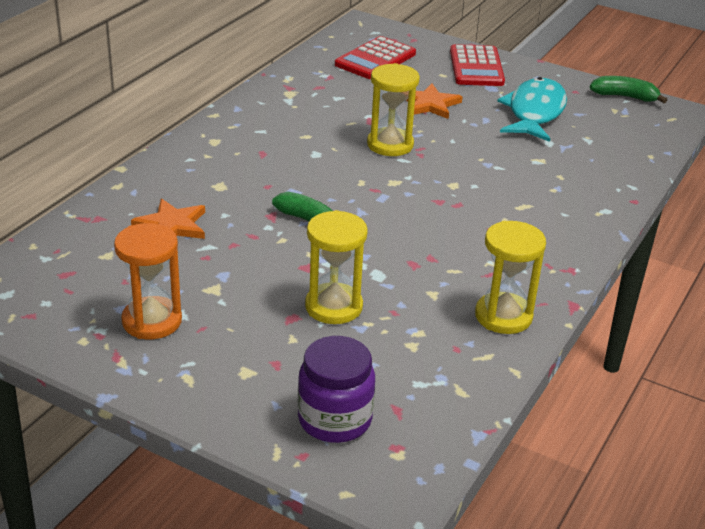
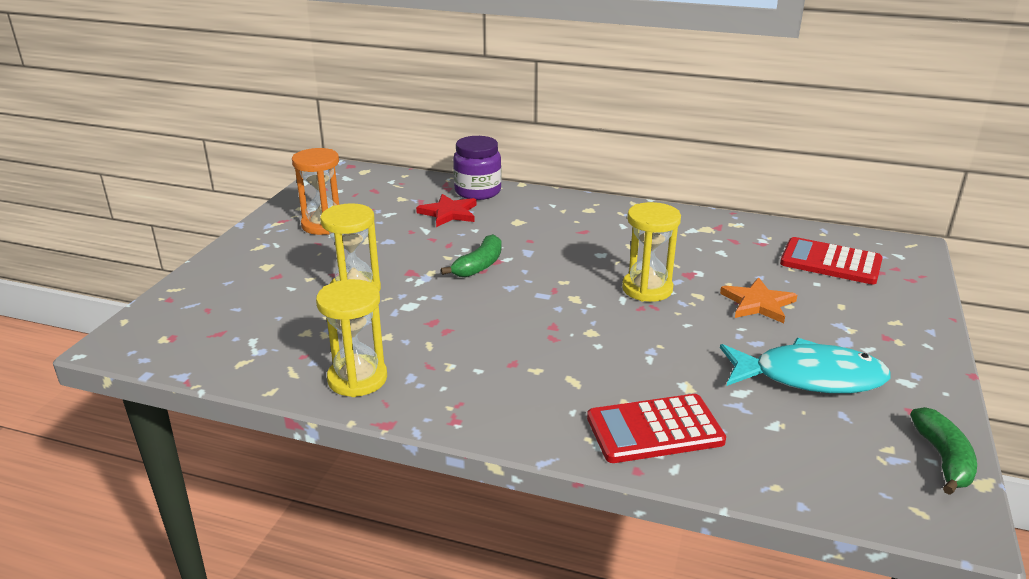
camera: 80 degrees right, 5 degrees down
orange star [131,199,205,239] -> red star [416,194,477,227]
purple jar [298,336,375,443] -> purple jar moved to [453,136,501,200]
red calculator [450,44,505,86] -> red calculator moved to [587,394,726,463]

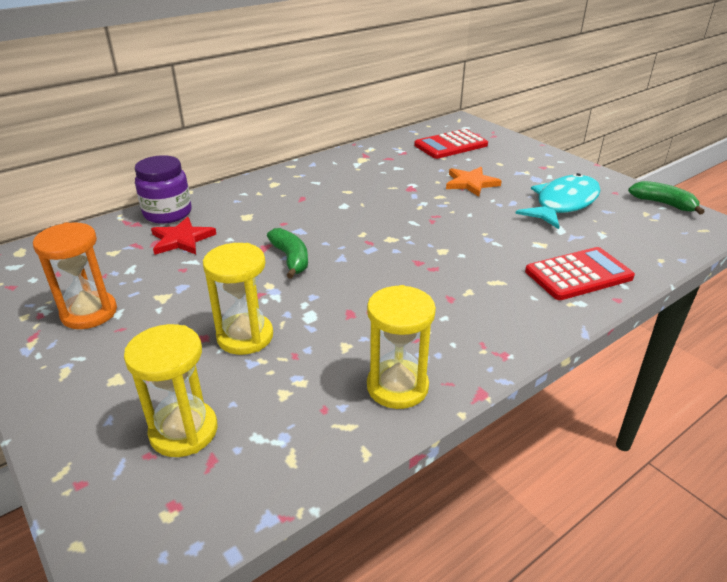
camera: 55 degrees left, 5 degrees up
red calculator [587,394,726,463] -> red calculator turned 135 degrees counterclockwise [525,247,635,300]
yellow hourglass [622,202,681,302] -> yellow hourglass moved to [124,324,217,457]

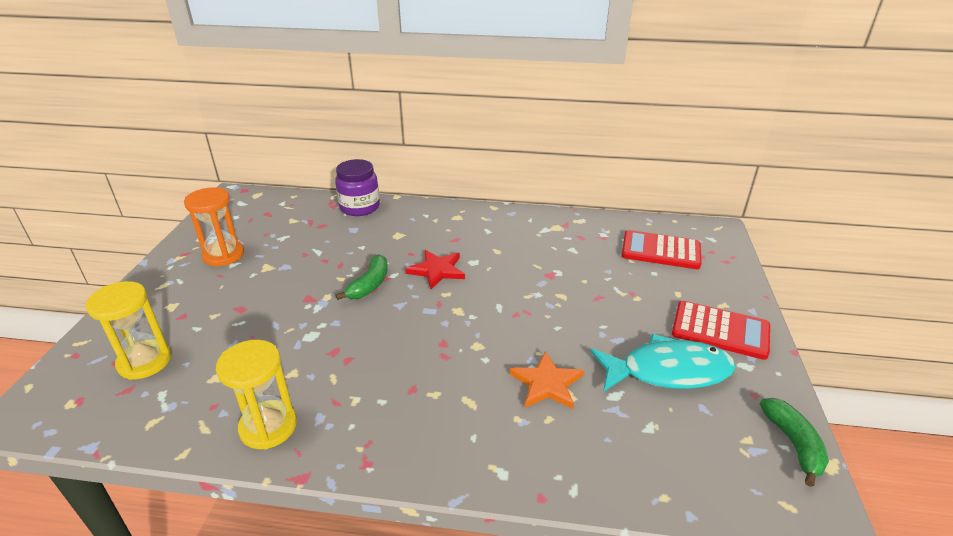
camera: 45 degrees right, 0 degrees up
red star [151,217,216,255] -> red star moved to [406,250,465,289]
yellow hourglass [203,243,273,355] -> none
orange star [446,167,502,197] -> orange star moved to [510,351,584,409]
red calculator [525,247,635,300] -> red calculator moved to [672,301,770,360]

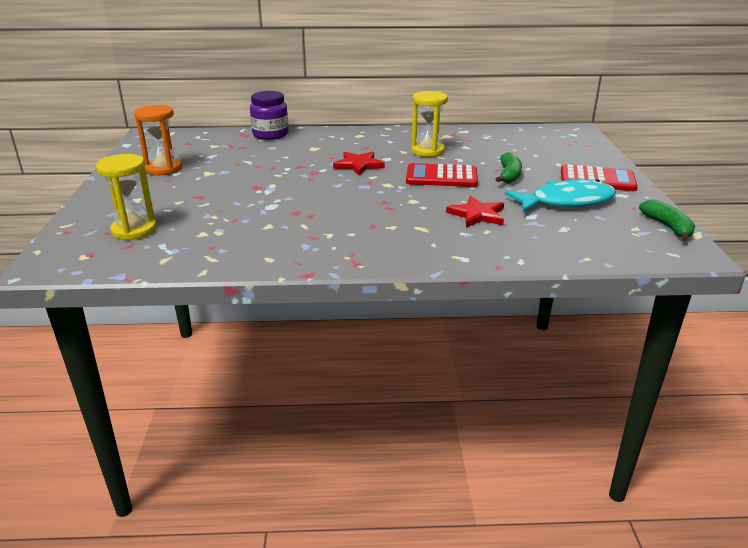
camera: 10 degrees left, 5 degrees down
yellow hourglass [216,340,297,449] -> yellow hourglass moved to [411,91,448,157]
green banana [336,254,388,300] -> green banana moved to [496,152,522,183]
orange star [510,351,584,409] -> red star [446,196,504,227]
red calculator [621,230,702,269] -> red calculator moved to [406,163,478,187]

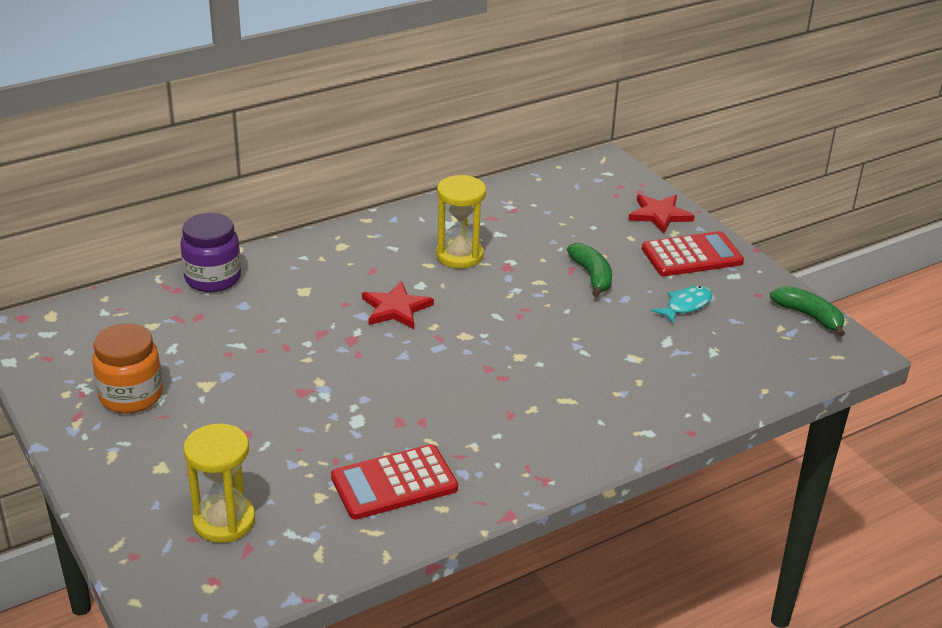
camera: 30 degrees left, 5 degrees up
orange hourglass [134,105,182,175] -> orange jar [92,323,163,413]
red calculator [406,163,478,187] -> red calculator moved to [331,444,458,520]
red star [446,196,504,227] -> red star moved to [628,194,695,233]
turquoise fish [505,179,616,213] -> turquoise fish [651,286,712,323], size x0.52

